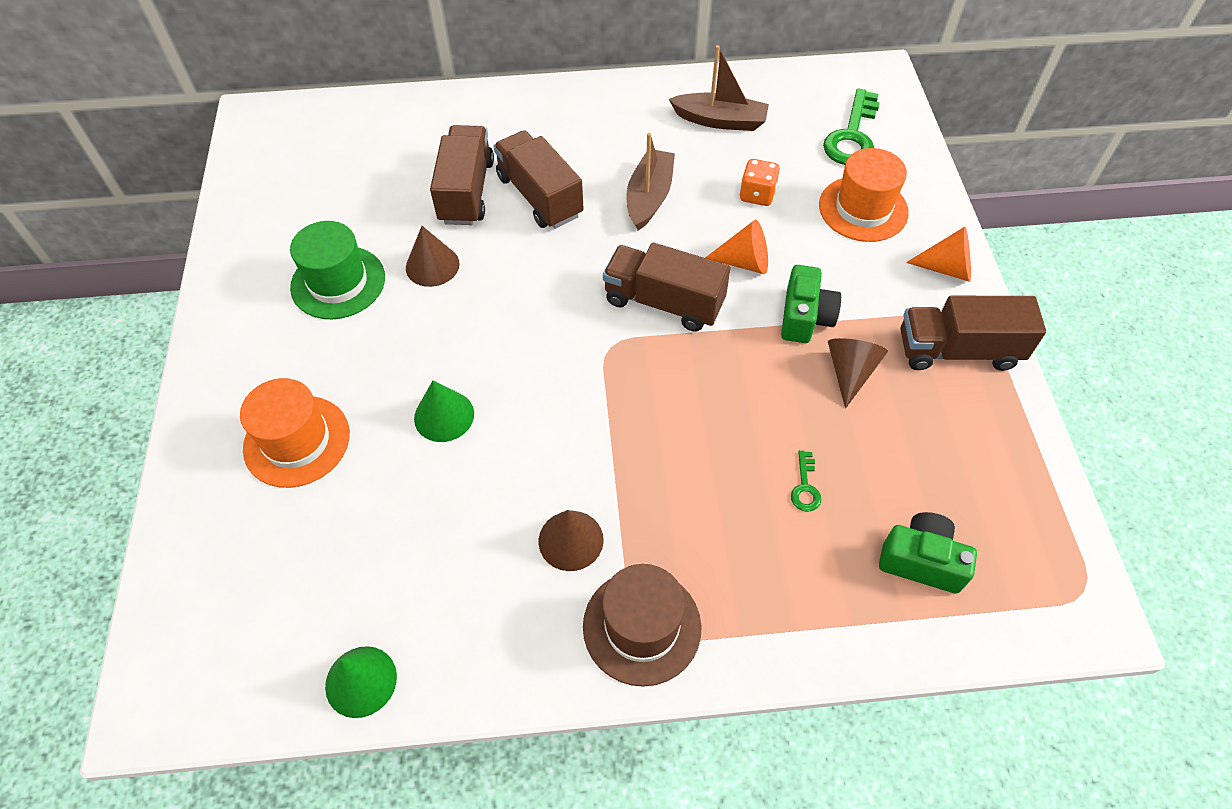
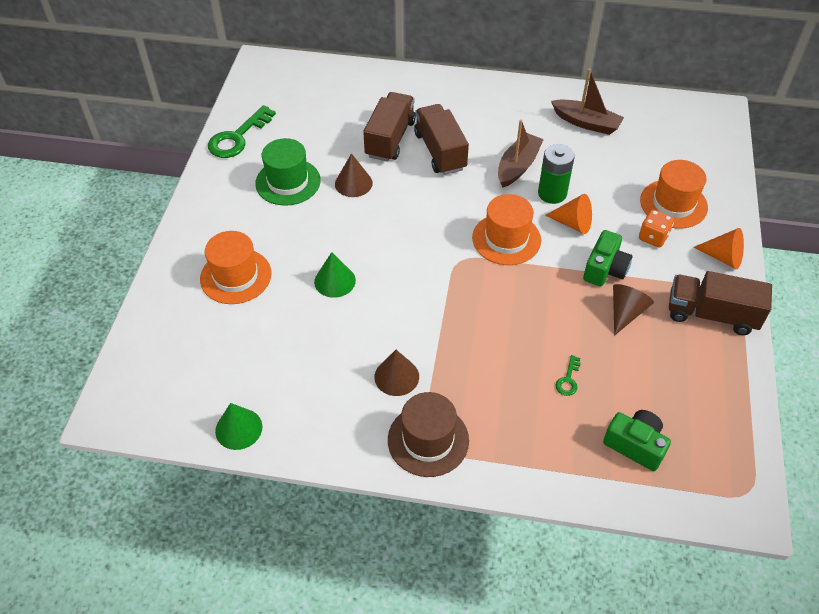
camera: 15 degrees right, 5 degrees down
brown truck [603,243,731,332] -> orange hat [472,194,541,265]
orange dice [740,159,780,206] -> orange dice moved to [639,209,674,247]
green key [823,88,880,165] -> green key moved to [208,105,276,158]
none -> green battery [538,144,575,204]

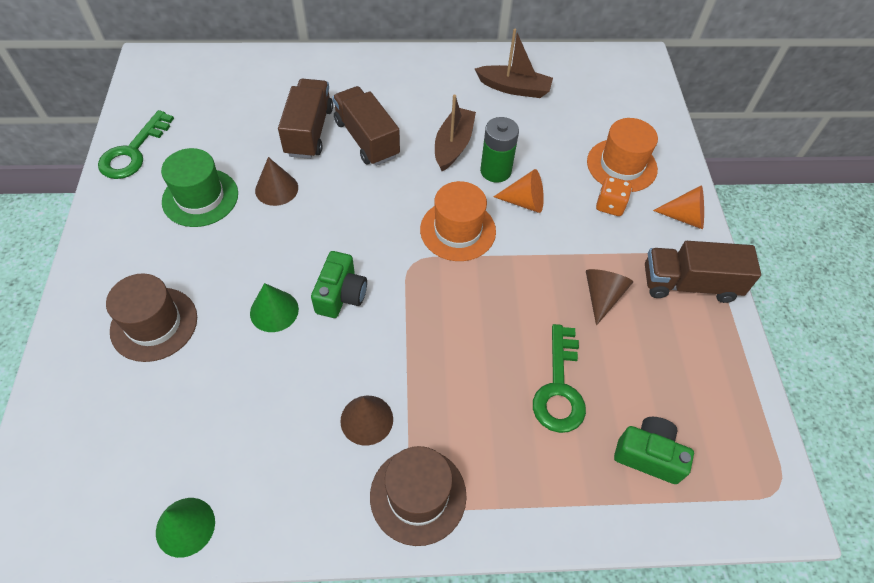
camera: 15 degrees left, 5 degrees up
orange hat [200,231,271,304] -> brown hat [106,274,197,362]
green key [555,355,581,396] -> green key [533,324,586,433], size x2.15
green camera [583,230,633,287] -> green camera moved to [311,251,367,318]

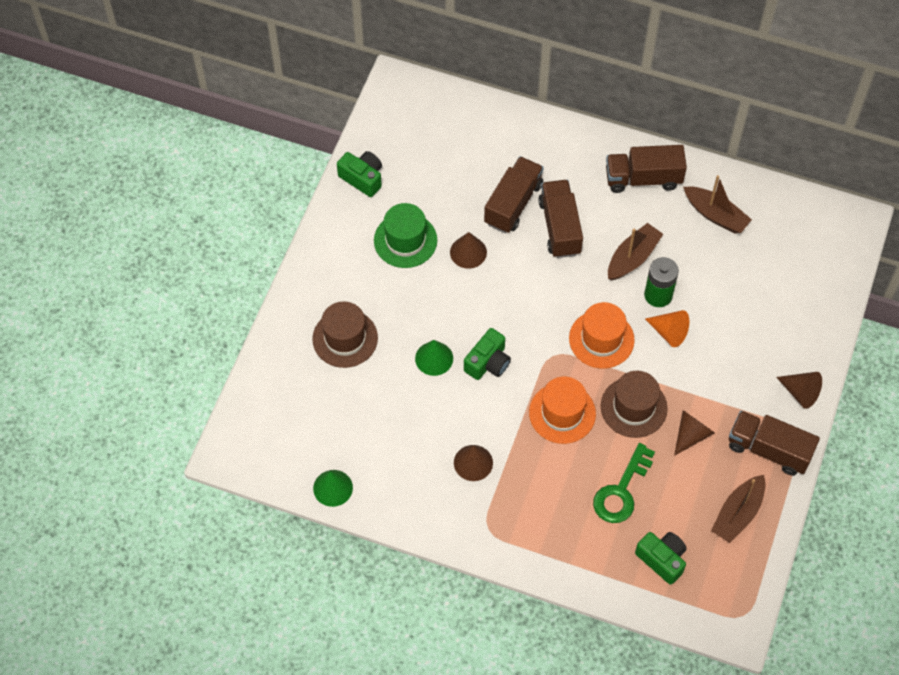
camera: 25 degrees right, 5 degrees up
green key [98,110,174,179] -> green camera [337,151,382,197]
brown hat [370,446,467,546] -> brown hat moved to [601,371,668,438]
orange hat [587,118,658,192] -> orange hat moved to [529,376,596,444]
orange dice [596,176,632,216] -> none
orange cone [653,185,704,229] -> brown cone [776,372,822,409]
none -> brown truck [606,145,687,193]
none -> brown boat [711,475,766,543]

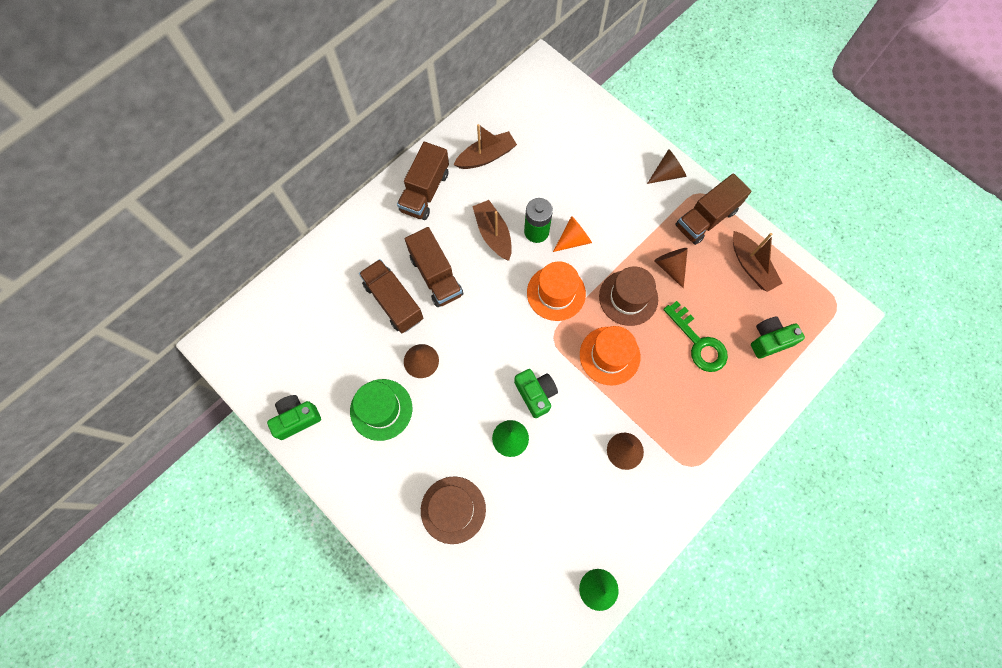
camera: 65 degrees left, 10 degrees up
brown truck [538,180,583,258] -> brown truck turned 135 degrees counterclockwise [405,227,463,307]

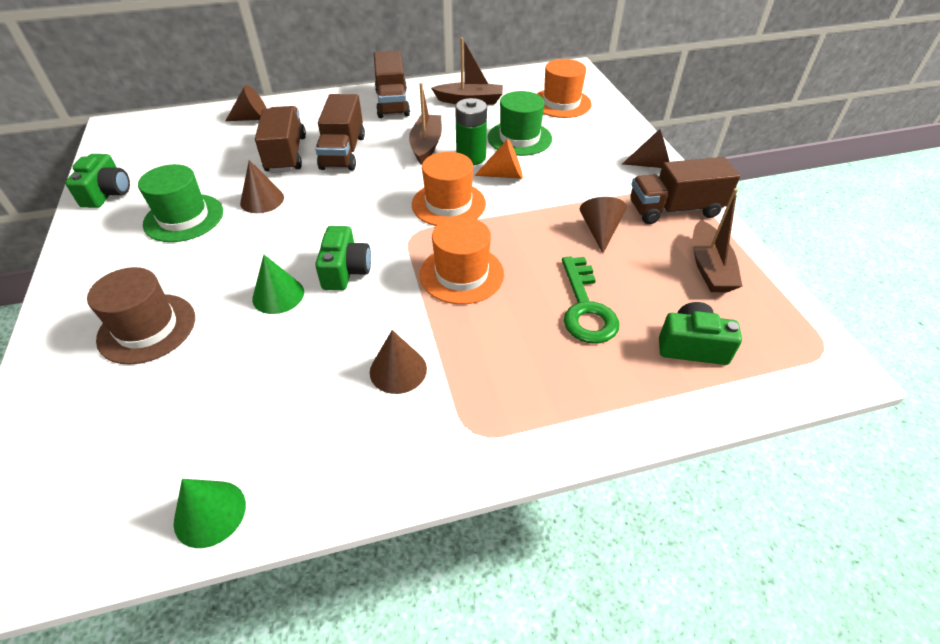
camera: 30 degrees right, 25 degrees down
green camera [267,395,321,440] -> green camera turned 90 degrees clockwise [65,154,130,208]
brown truck [397,142,449,220] -> brown truck turned 60 degrees counterclockwise [374,51,410,118]
brown hat [599,266,658,326] -> none
none -> brown cone [225,85,267,121]
none -> green hat [487,91,552,156]
none -> orange hat [536,59,592,118]

